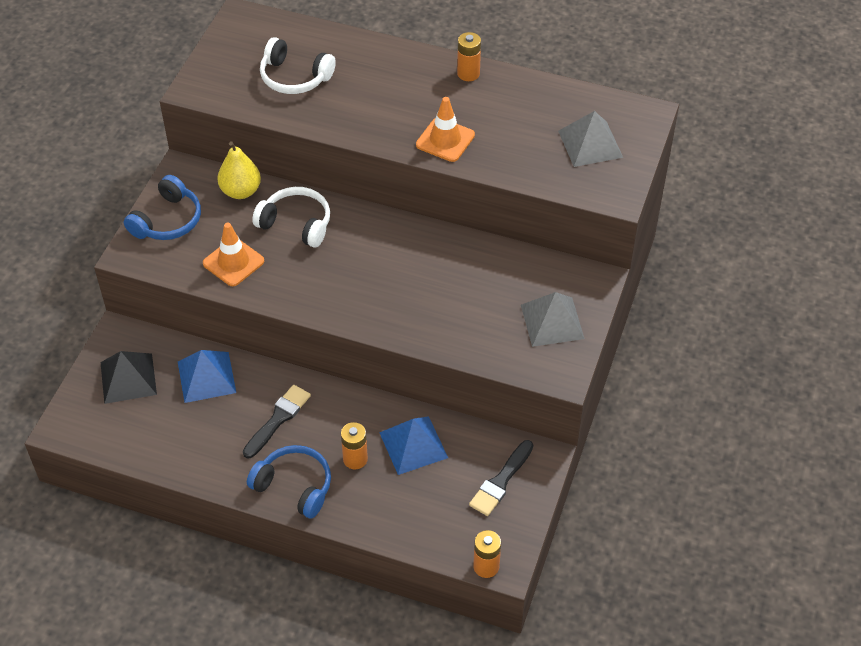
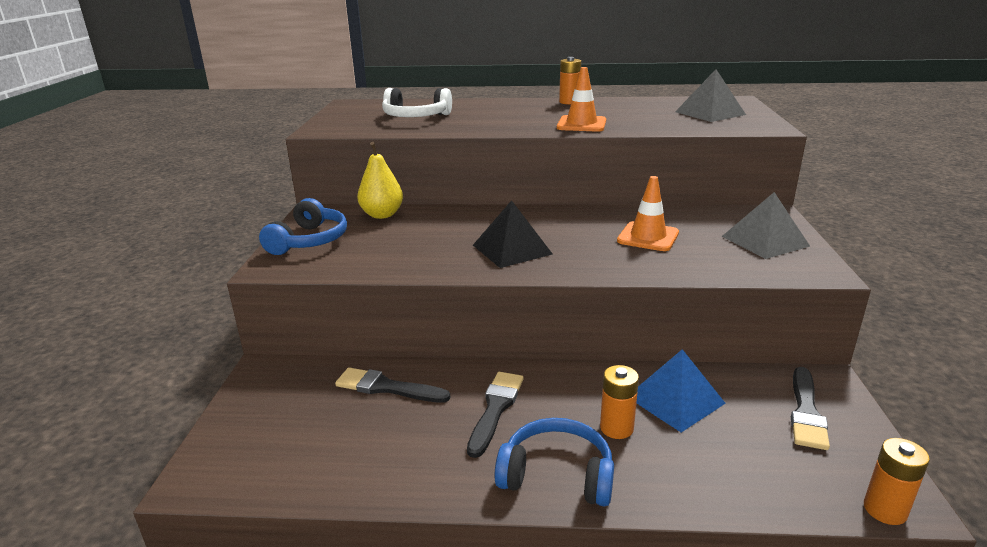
camera: 15 degrees left, 25 degrees down
black pyramid [100,351,157,404] -> black pyramid moved to [473,200,552,268]
blue pyramid [178,350,236,403] -> black brush [335,367,450,403]
orange traffic cone [203,223,264,286] -> orange traffic cone moved to [617,176,679,251]
white headphones [252,187,330,248] -> none

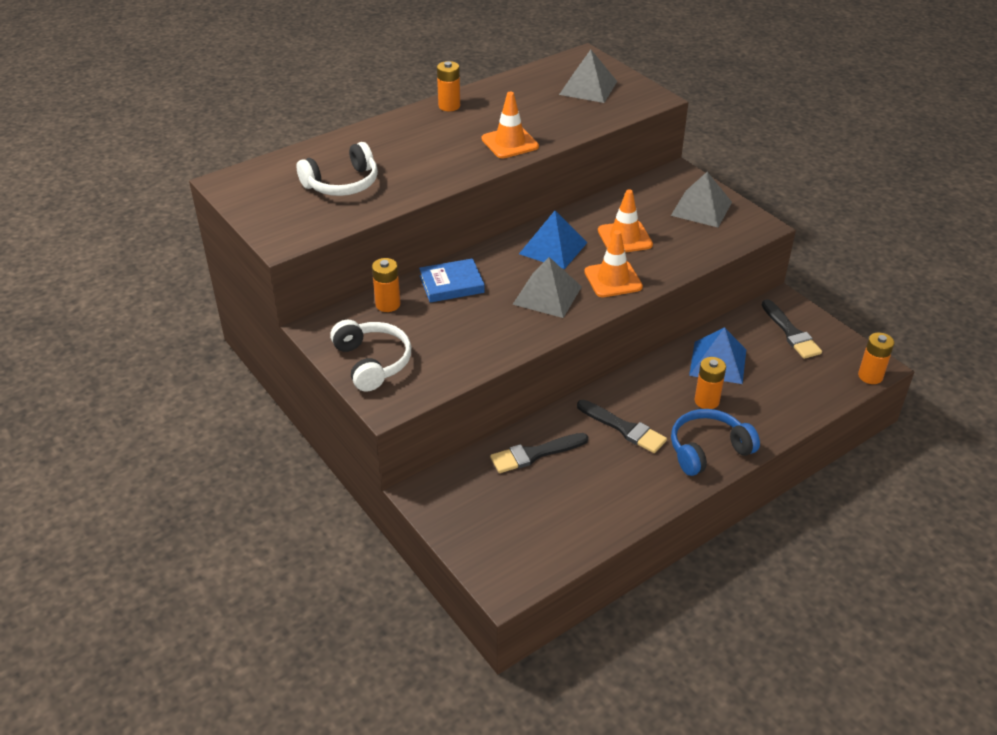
camera: 40 degrees left, 15 degrees up
blue headphones [259,198,347,255] -> white headphones [330,320,411,391]
yellow pear [357,142,403,219] -> orange battery [372,258,400,312]
black brush [467,372,524,458] -> black brush turned 150 degrees clockwise [577,400,667,453]
black pyramid [473,200,552,268] -> grey pyramid [512,257,582,318]
none -> blue book [419,258,485,303]
none -> blue pyramid [519,211,588,269]
none -> orange traffic cone [584,230,643,297]

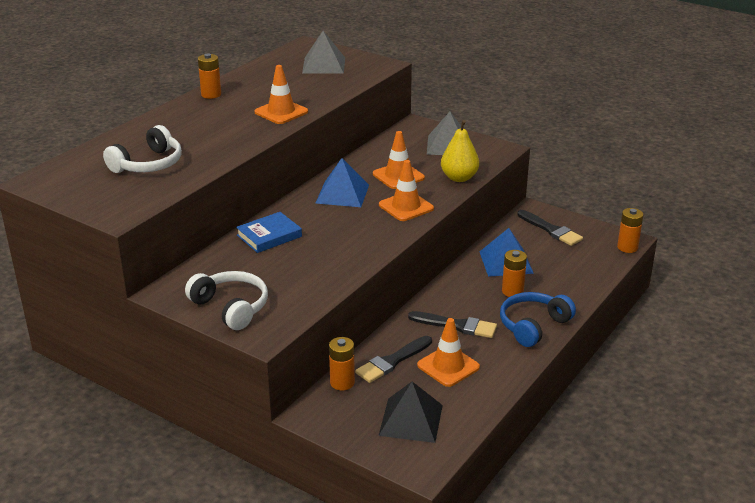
camera: 20 degrees left, 10 degrees down
orange battery [372,258,400,312] -> orange battery moved to [329,337,355,390]
grey pyramid [512,257,582,318] -> none
none -> black pyramid [379,382,443,443]
none -> orange traffic cone [417,318,480,387]
none -> yellow pear [441,120,479,182]

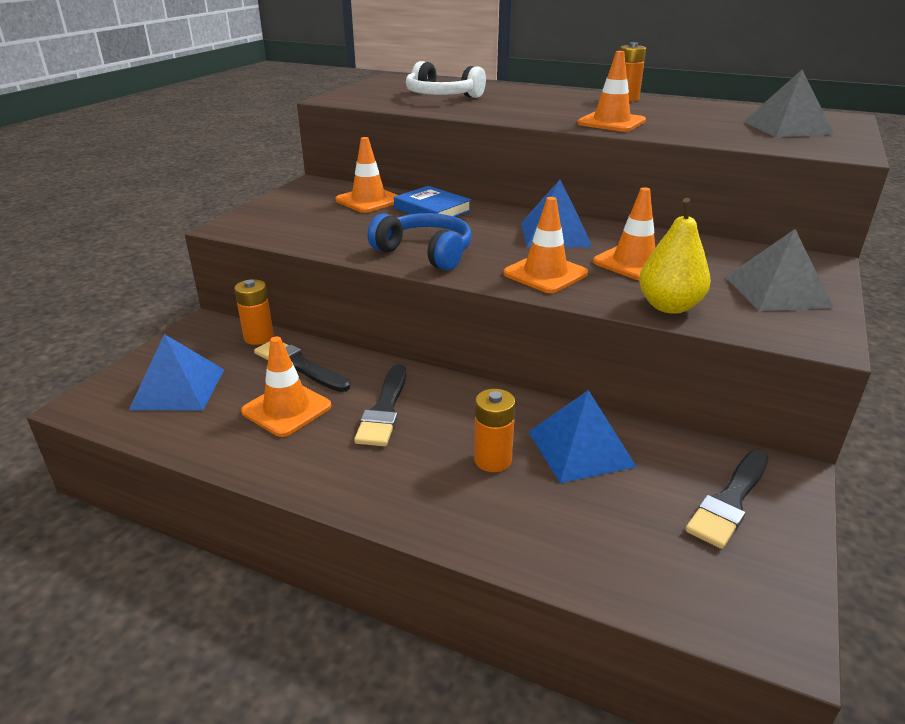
camera: 80 degrees right, 0 degrees up
white headphones [185,271,268,330] -> none
black pyramid [379,382,443,443] -> blue pyramid [129,334,224,410]
blue headphones [500,292,576,347] -> blue headphones moved to [367,213,472,270]
orange battery [617,208,643,253] -> none
none -> orange traffic cone [335,137,398,213]

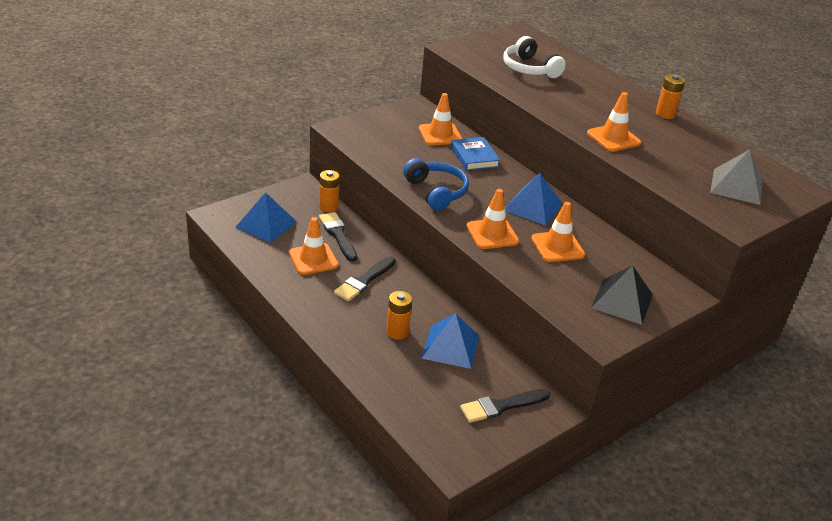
camera: 25 degrees right, 5 degrees up
yellow pear [639,198,711,314] -> none
grey pyramid [726,229,834,311] -> black pyramid [591,265,653,325]

